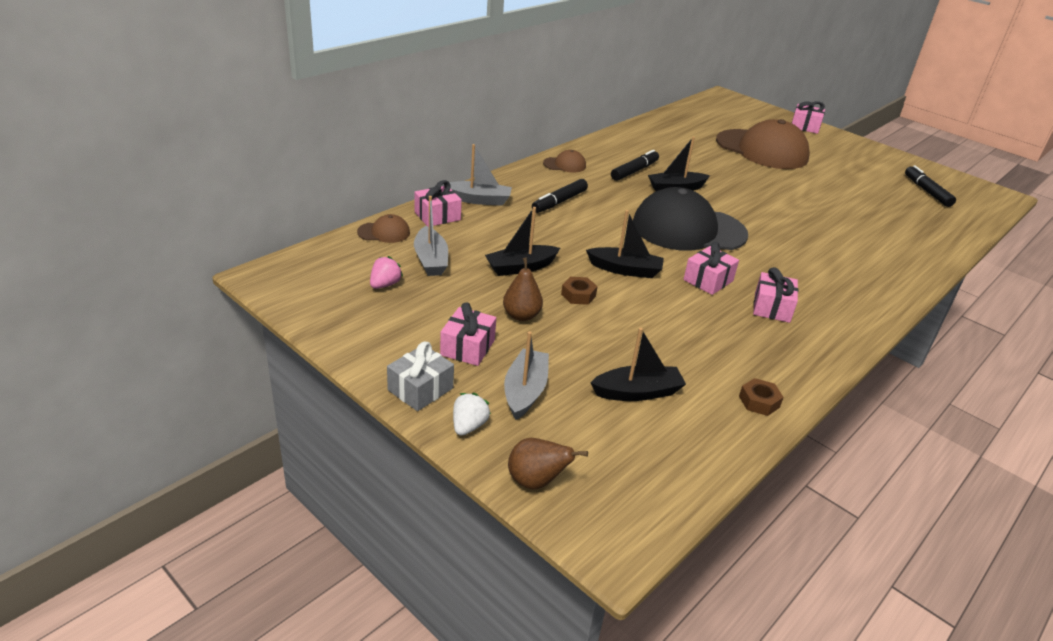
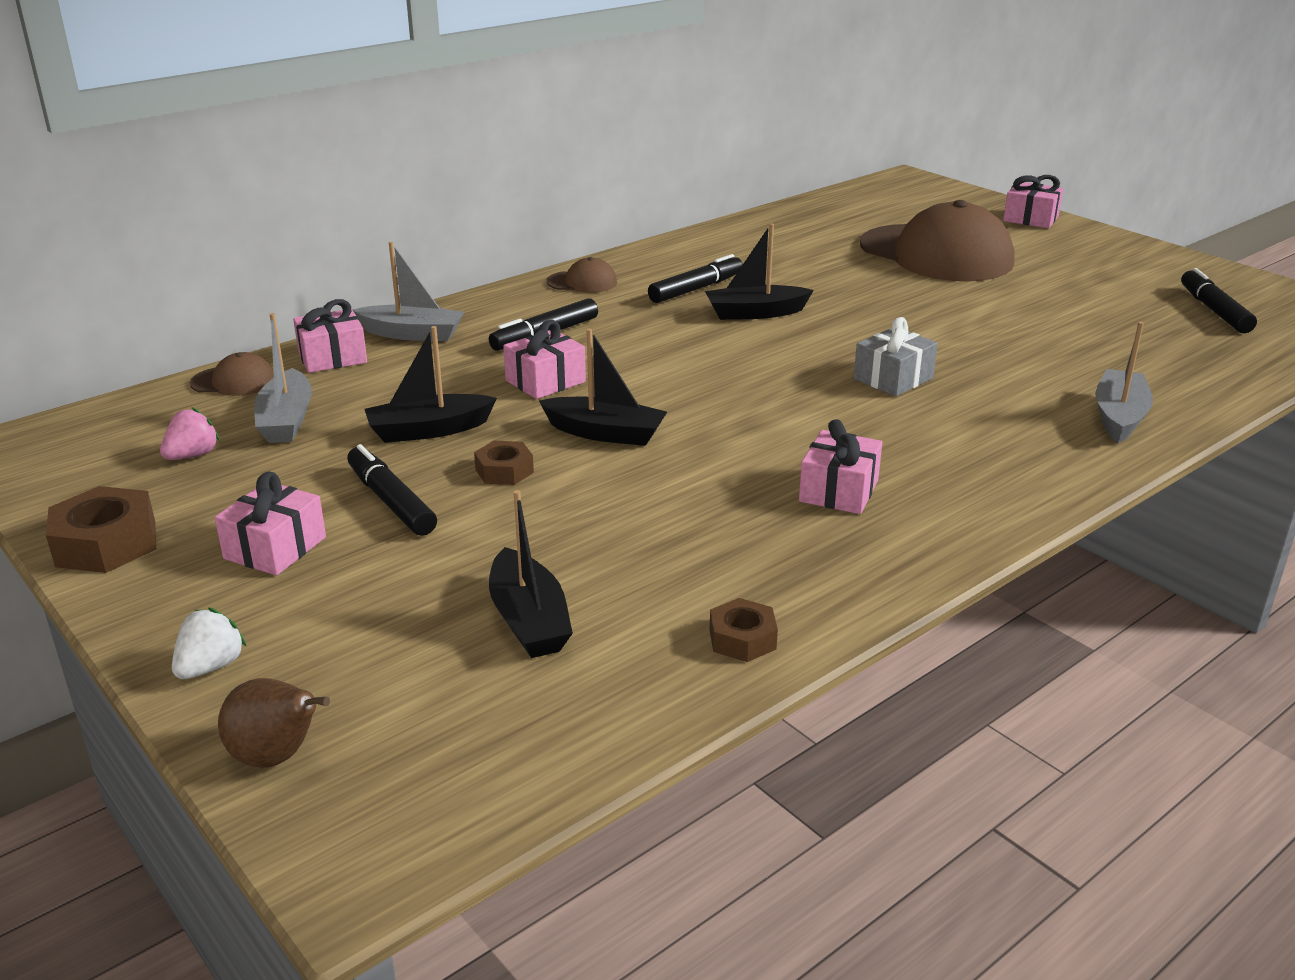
camera: 10 degrees right, 5 degrees down
grey gift [387,342,454,411] -> grey gift moved to [854,317,938,396]
brown pear [503,258,543,321] -> black marker [347,444,437,536]
grey boat [504,331,549,420] -> grey boat moved to [1095,322,1153,443]
black boat [590,328,686,401] -> black boat turned 75 degrees clockwise [489,490,573,658]
black cap [633,187,748,251] -> none
pink gift [683,242,739,295] -> pink gift moved to [503,320,586,399]
none -> brown nut [46,486,156,573]

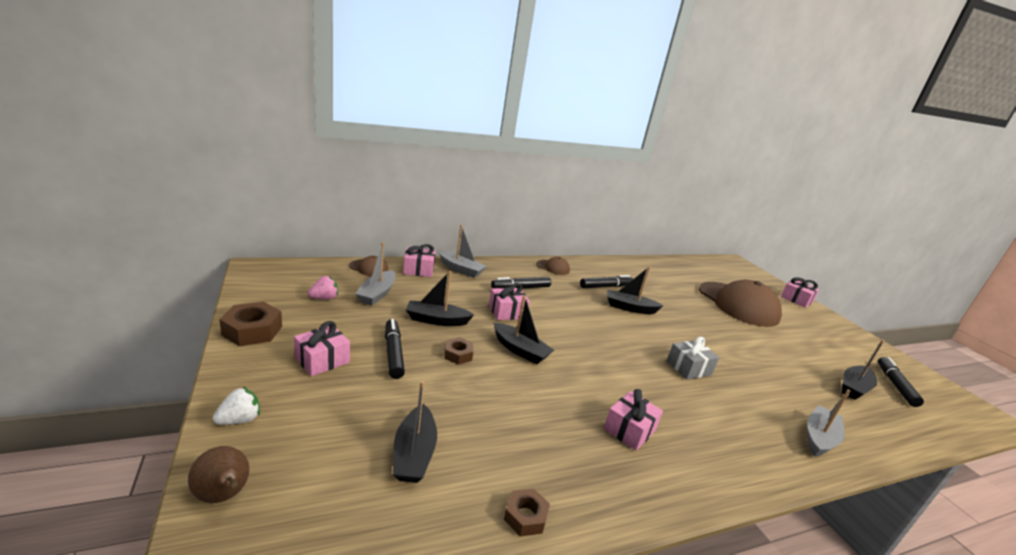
camera: 15 degrees right, 5 degrees down
none -> black boat [842,340,884,400]

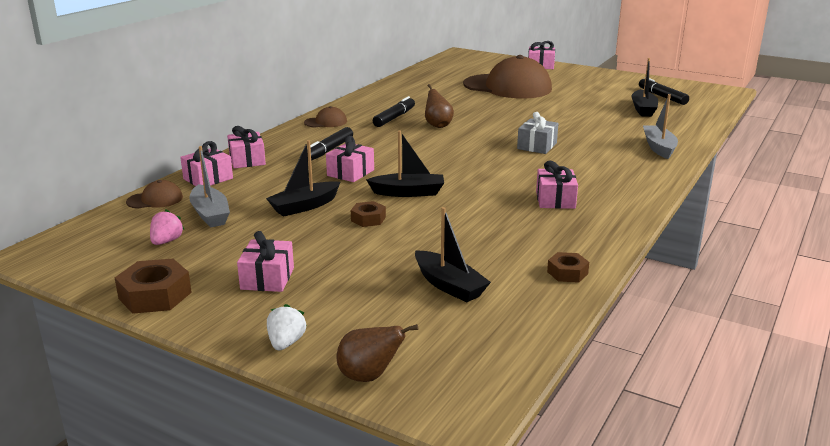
camera: 35 degrees left, 0 degrees up
black marker [385,319,405,379] -> none
grey boat [439,225,487,278] -> pink gift [227,126,266,168]
black boat [607,267,663,314] -> brown pear [425,84,454,128]

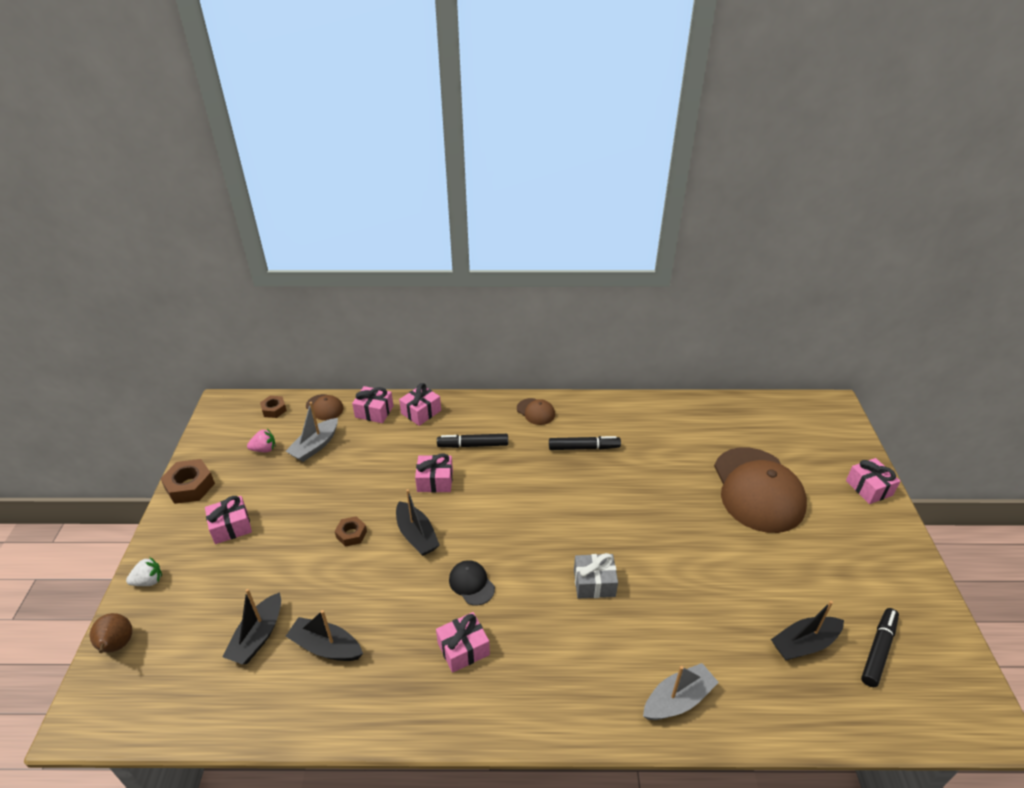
camera: 60 degrees right, 15 degrees up
black boat [266,140,340,217] -> black boat moved to [286,610,363,661]
brown pear [425,84,454,128] -> none
brown nut [547,252,589,283] -> brown nut moved to [260,396,287,418]
none -> black cap [449,560,495,606]

